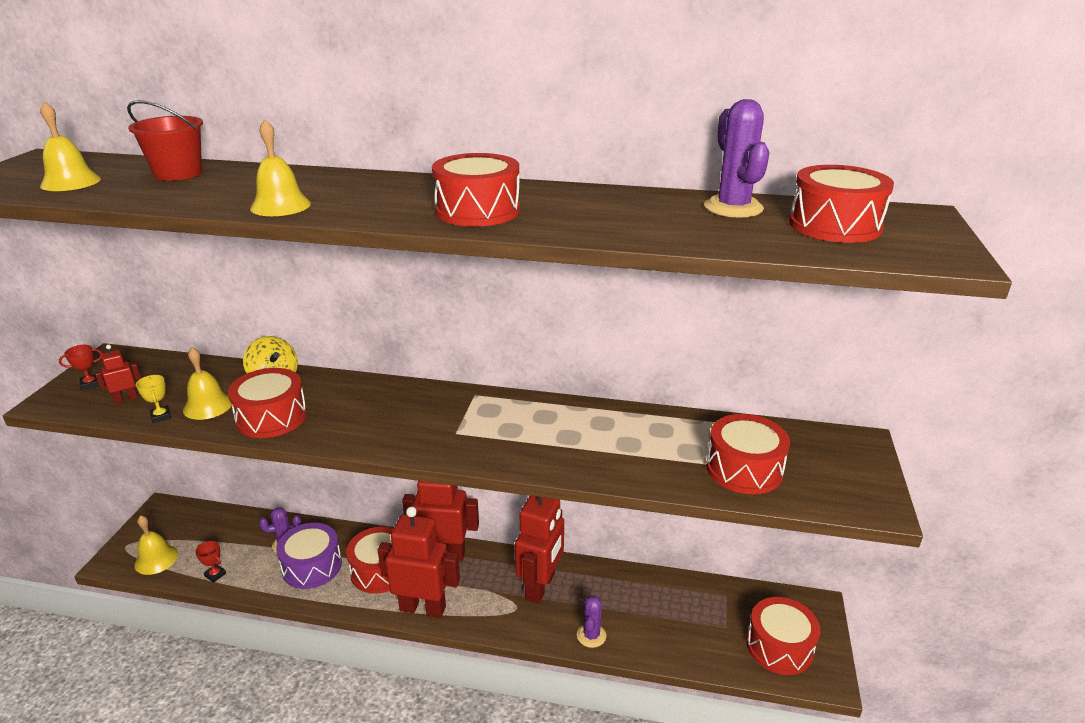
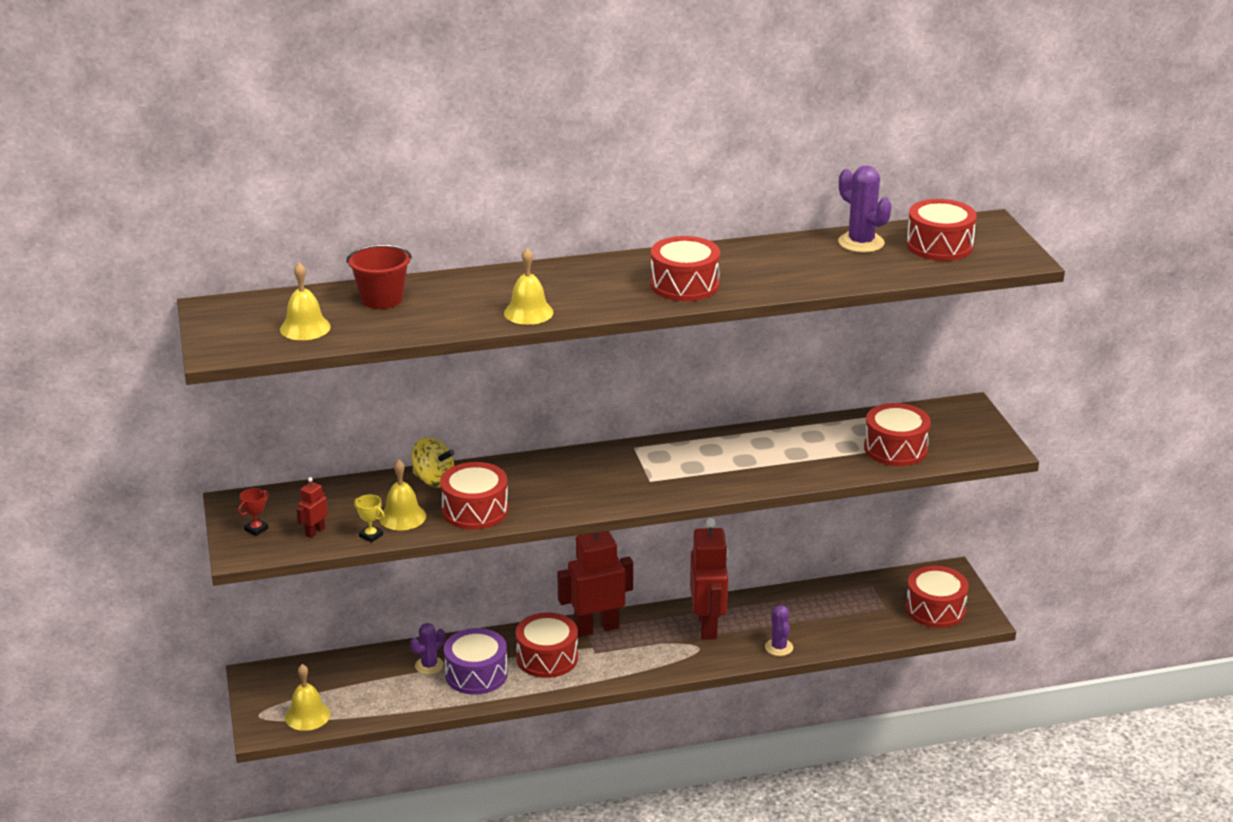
camera: 25 degrees left, 0 degrees up
red trophy [195,541,226,583] -> none
red robot [378,506,460,618] -> none

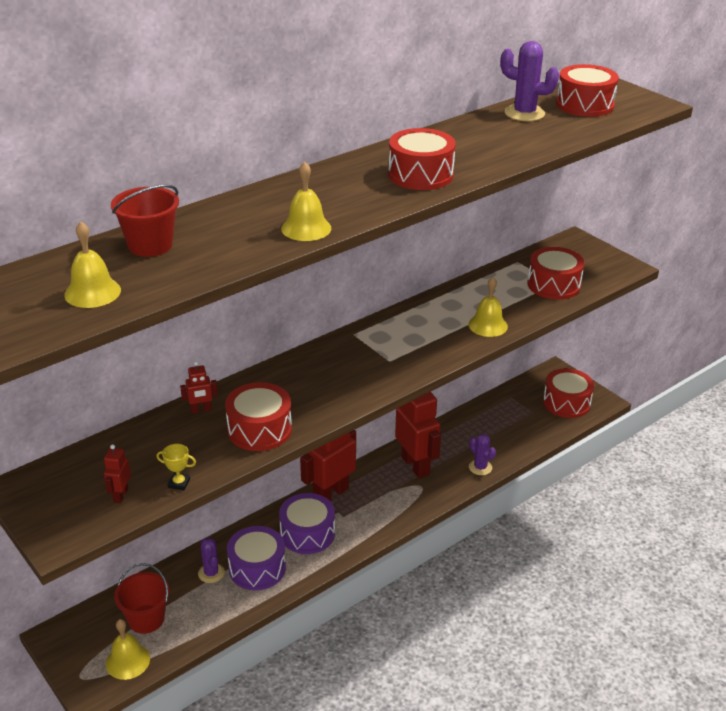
camera: 25 degrees left, 5 degrees up
red trophy [238,488,269,536] -> none
yellow bell [379,459,426,530] -> yellow bell moved to [468,277,508,337]
purple cactus [410,623,445,675] -> purple cactus turned 45 degrees counterclockwise [198,538,225,583]
yellow spinning top [411,437,454,487] -> red robot [180,361,218,414]
red drum [516,612,578,678] -> purple drum [279,493,335,554]
none -> red bucket [114,563,170,634]

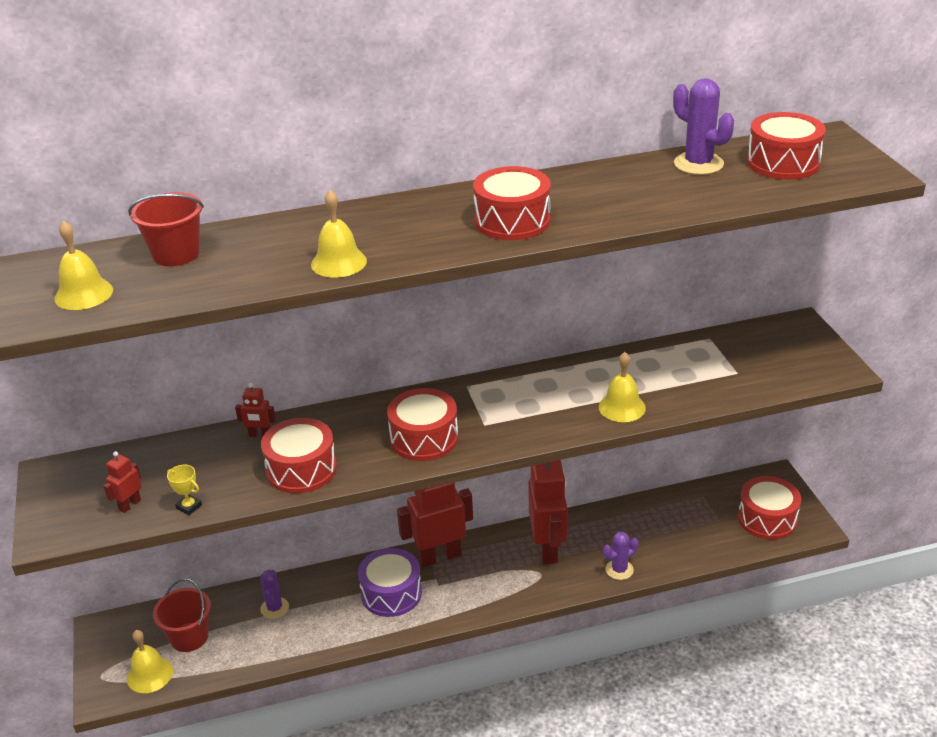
camera: 25 degrees right, 0 degrees up
purple drum [227,526,286,590] -> none
purple cactus [469,434,496,475] -> purple cactus turned 75 degrees clockwise [603,531,638,580]
red drum [527,247,585,300] -> red drum moved to [387,388,458,461]

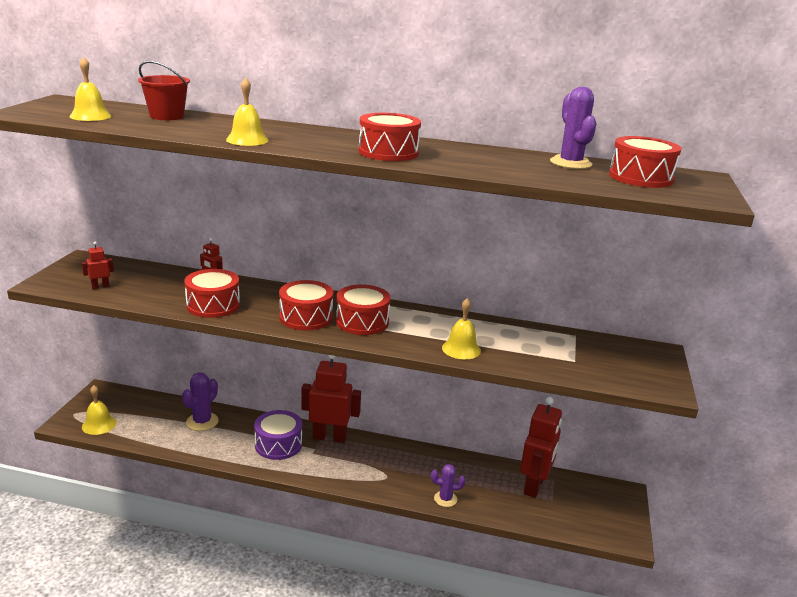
camera: 25 degrees right, 10 degrees down
red bucket [153,578,211,652] -> none
yellow trophy [167,465,202,515] -> none
purple cactus [260,570,289,619] -> purple cactus [182,372,219,431], size x1.51
red robot [528,460,567,564] -> red robot moved to [520,397,562,498]
red drum [738,476,801,540] -> red drum moved to [336,285,391,335]

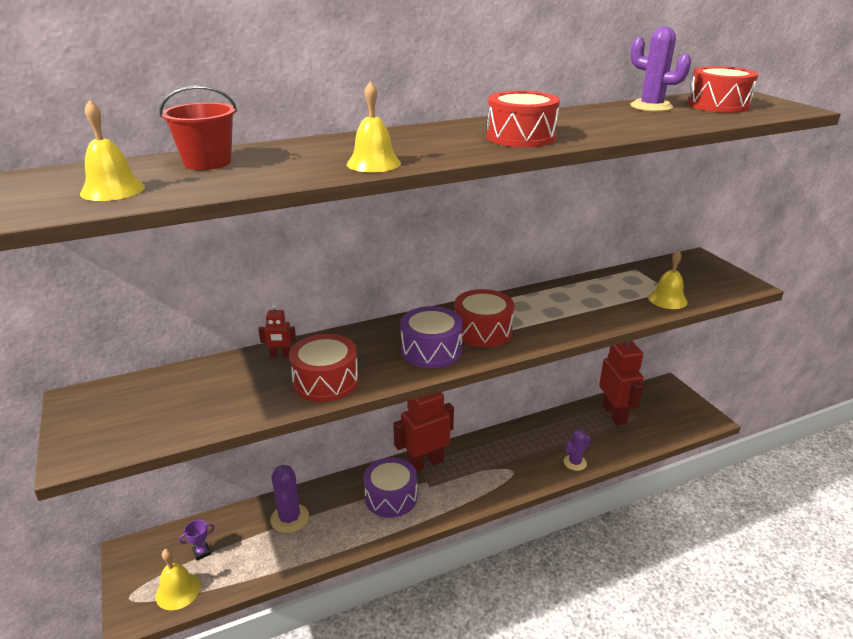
camera: 35 degrees left, 5 degrees up
red robot [82,241,114,289] -> none
red drum [279,280,333,330] -> purple drum [400,306,463,368]
yellow bell [442,298,481,359] -> yellow bell moved to [648,250,688,309]
none -> purple trophy [179,520,215,561]

